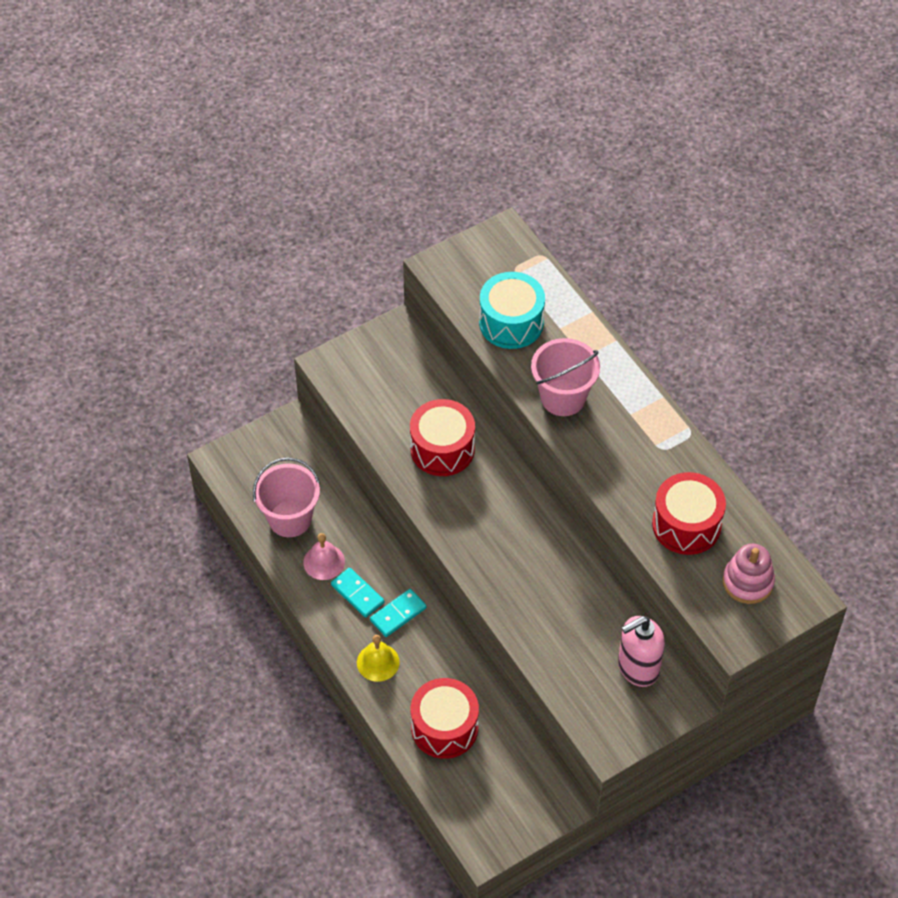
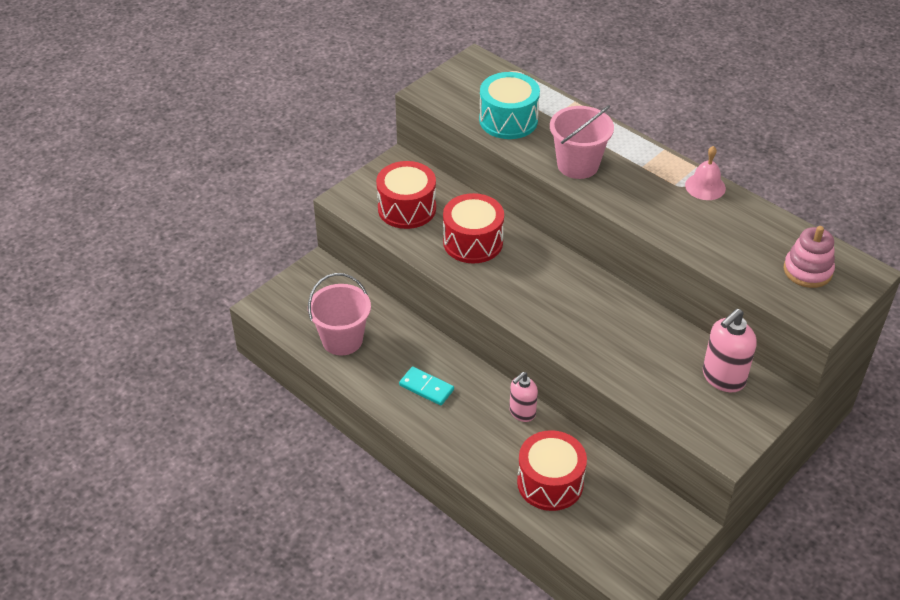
camera: 15 degrees left, 10 degrees down
pink bell [303,533,345,580] -> pink bell moved to [685,146,726,200]
yellow bell [357,635,400,682] -> none
turquoise domino [370,589,426,637] -> none
red drum [652,472,726,555] -> red drum moved to [376,161,436,229]
none -> pink soap dispenser [509,372,538,422]

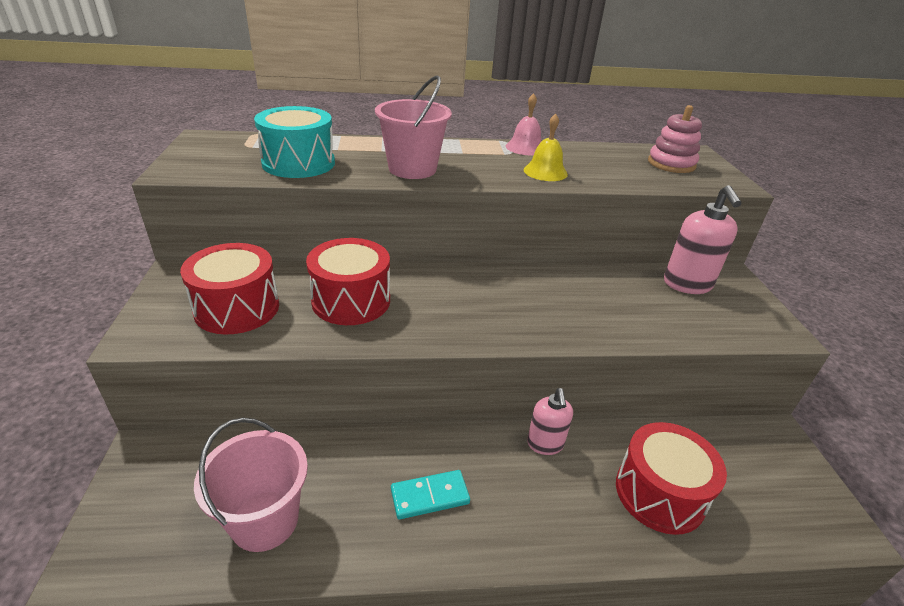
camera: 50 degrees left, 10 degrees down
none -> yellow bell [523,114,568,181]

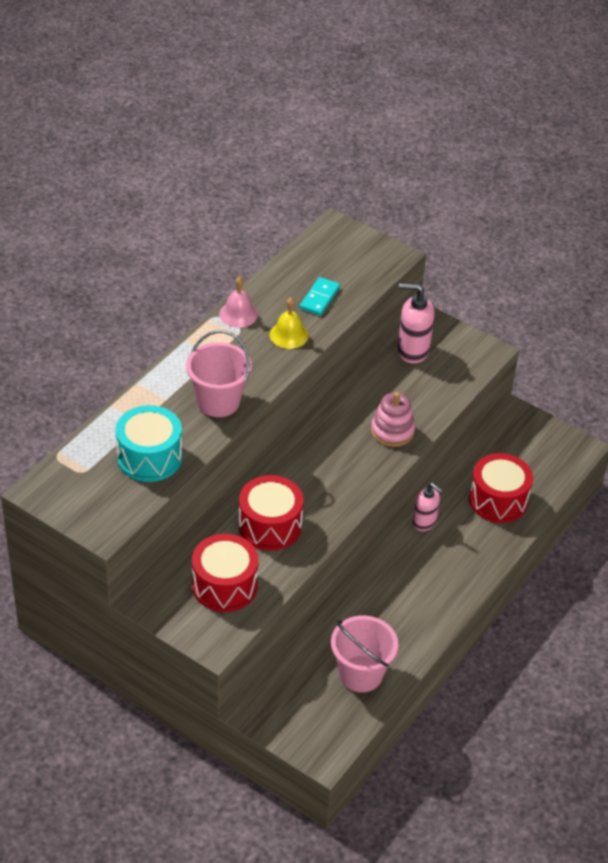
camera: 50 degrees left, 10 degrees up
turquoise domino [391,470,470,519] -> turquoise domino moved to [300,277,340,316]
pink stacking toy [648,105,702,173] -> pink stacking toy moved to [371,392,415,447]
pink soap dispenser [664,185,742,294] -> pink soap dispenser turned 150 degrees clockwise [398,283,435,364]

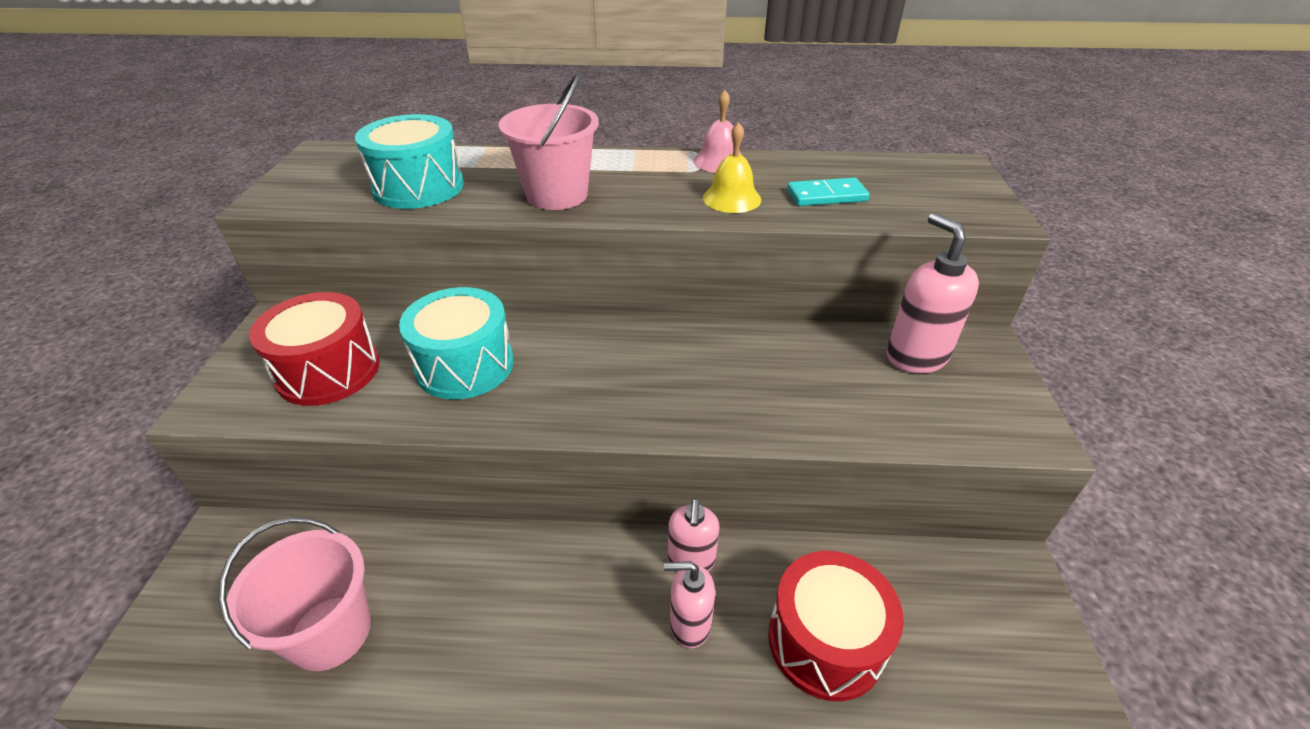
camera: 60 degrees right, 5 degrees down
red drum [239,475,304,551] -> turquoise drum [399,287,514,399]
pink stacking toy [371,392,415,447] -> none
none -> pink soap dispenser [664,561,715,648]

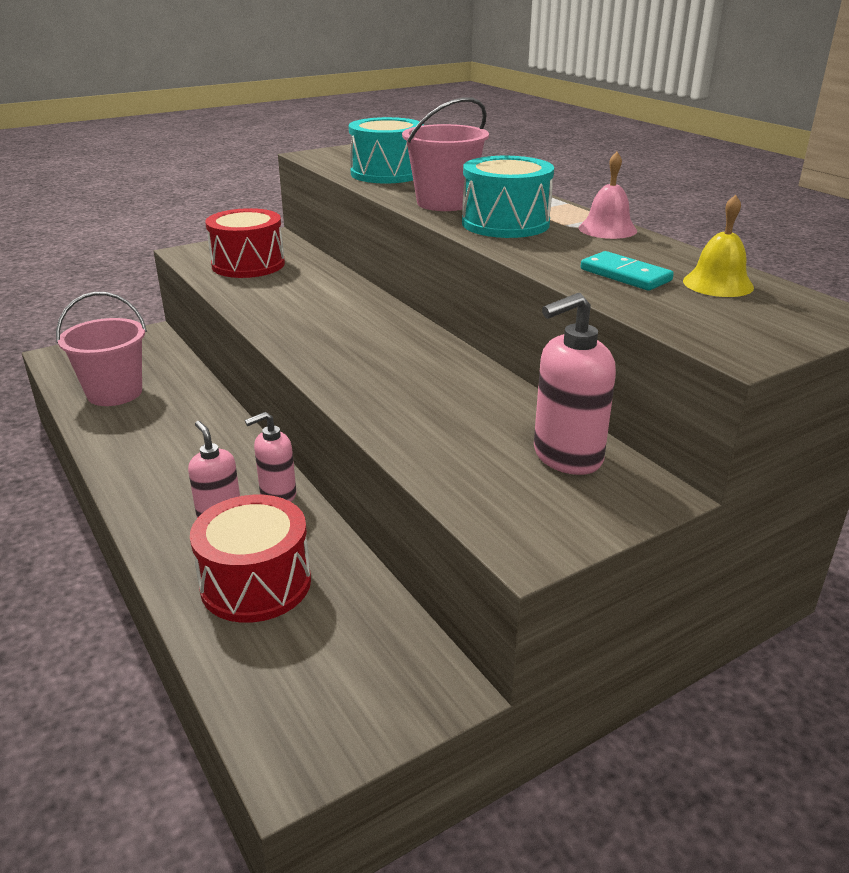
camera: 55 degrees right, 10 degrees down
turquoise drum [399,287,514,399] -> turquoise drum moved to [462,156,554,238]
yellow bell [703,122,761,213] -> yellow bell moved to [683,195,754,297]
pink soap dispenser [887,213,979,373] -> pink soap dispenser turned 150 degrees counterclockwise [534,293,616,475]

